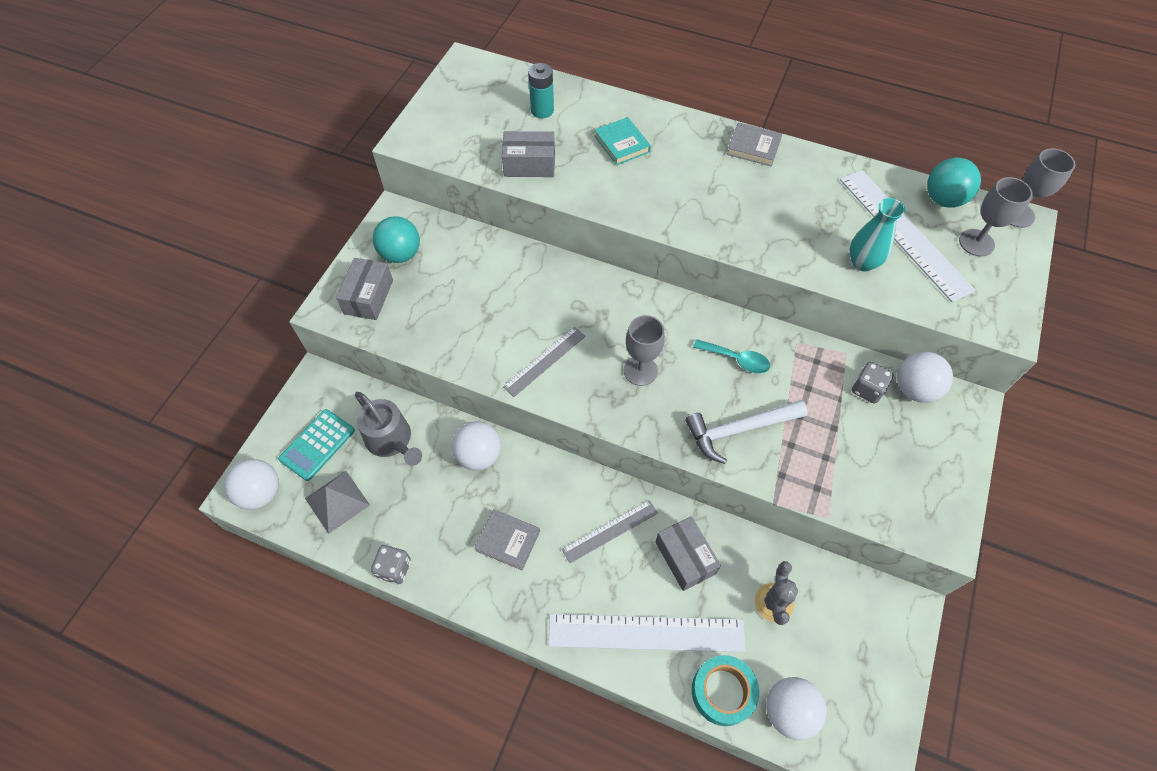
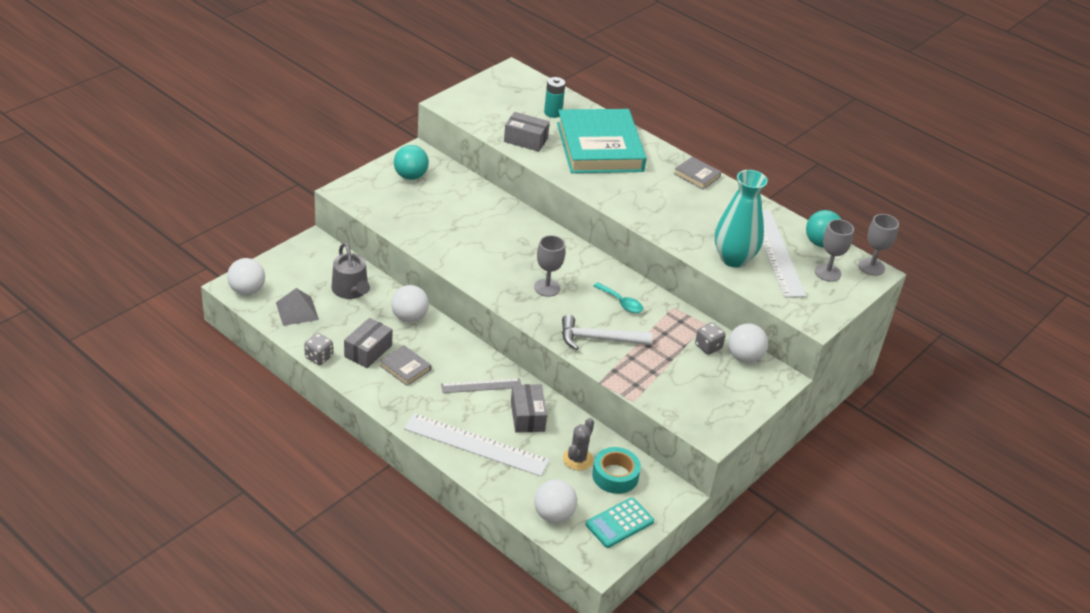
camera: 15 degrees right, 20 degrees down
turquoise calculator [278,409,355,481] -> turquoise calculator moved to [585,497,654,548]
grey box [336,258,393,320] -> grey box moved to [344,318,392,368]
grey ruler [503,327,586,397] -> none
turquoise book [594,117,651,165] -> turquoise book [557,109,647,173], size x2.45
turquoise tape [692,655,759,726] -> turquoise tape moved to [592,447,641,494]
turquoise vase [850,198,905,271] -> turquoise vase [715,170,768,268], size x1.62

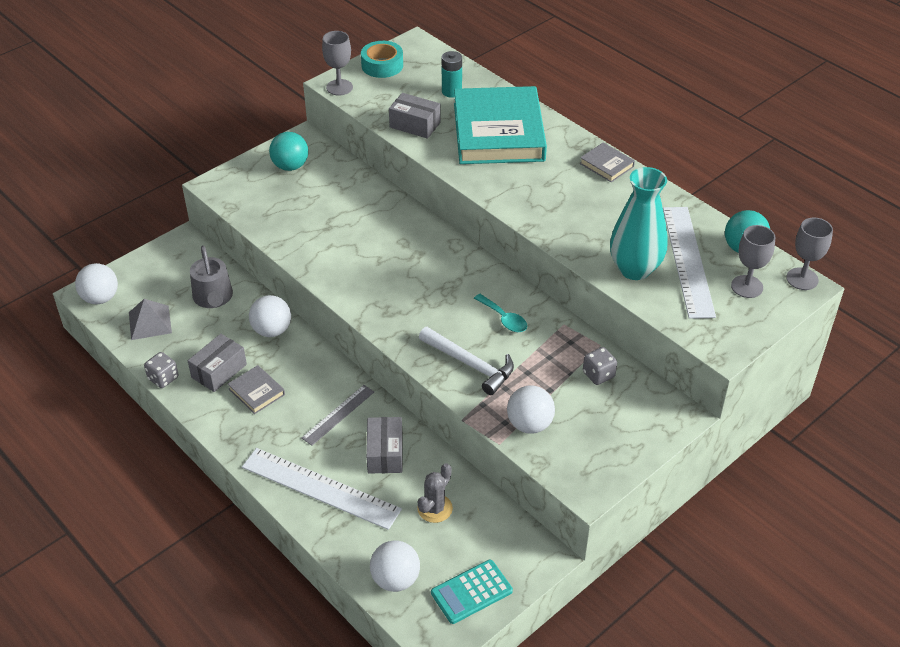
camera: 10 degrees right, 5 degrees up
grey ruler [441,378,521,393] -> grey ruler turned 45 degrees counterclockwise [302,385,374,446]
grey goblet [534,235,565,297] -> grey goblet moved to [322,31,353,96]
white hammer [562,315,652,350] -> white hammer turned 150 degrees counterclockwise [419,327,514,395]
turquoise tape [592,447,641,494] -> turquoise tape moved to [361,41,403,78]
white ball [728,323,768,363] -> white ball moved to [507,385,555,434]

